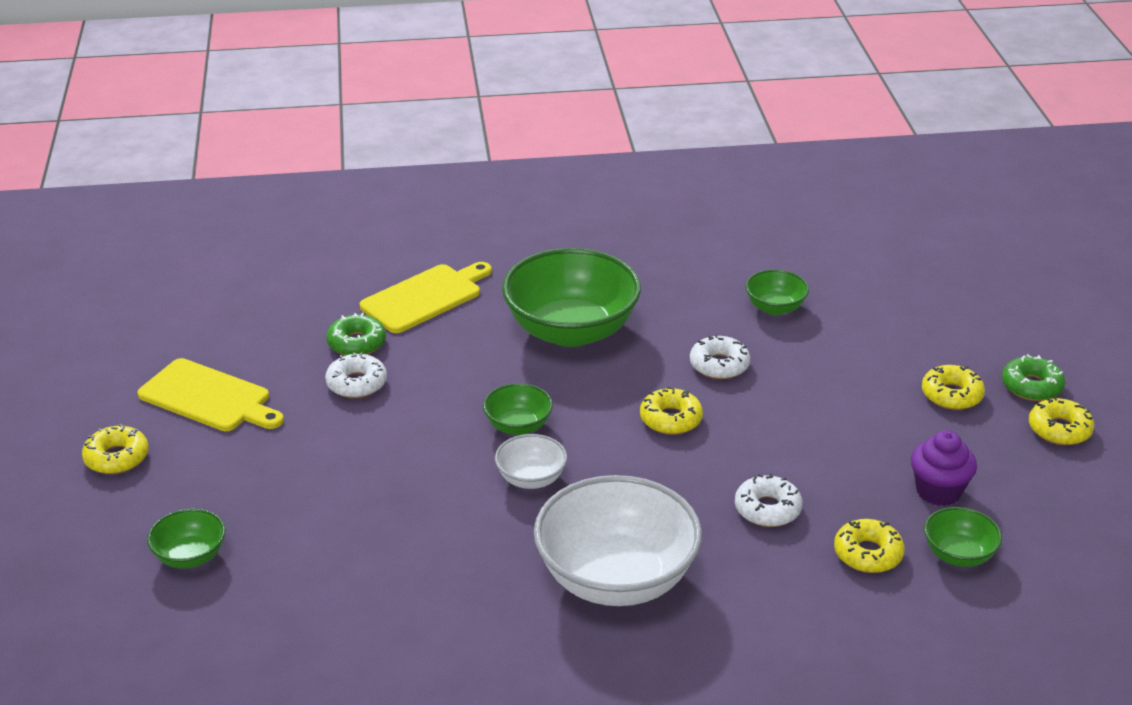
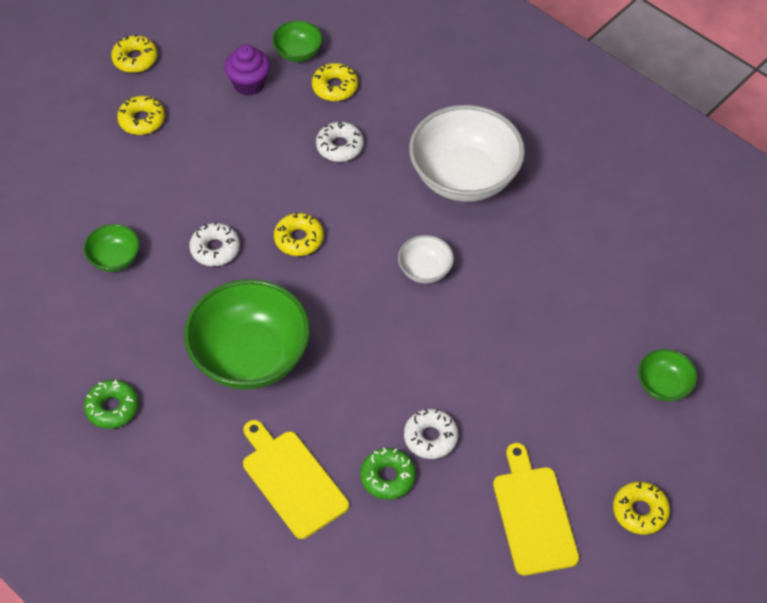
camera: 130 degrees left, 20 degrees up
yellow cutting board [360,262,492,333] -> yellow cutting board turned 45 degrees clockwise [243,420,349,539]
green bowl [483,383,553,435] -> none
green donut [1002,354,1065,401] -> green donut moved to [84,379,139,429]

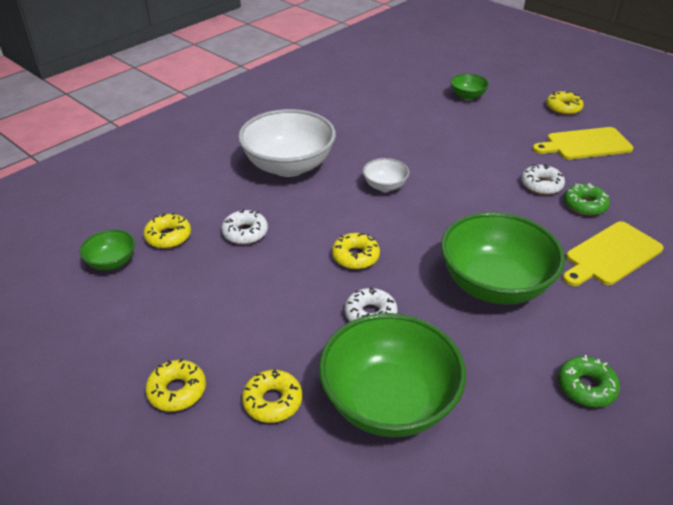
camera: 90 degrees left, 15 degrees down
green bowl [84,224,140,272] -> green bowl [319,313,466,437], size x2.13
yellow donut [111,34,158,73] -> yellow donut moved to [242,369,302,423]
purple cupcake [224,44,270,96] -> none

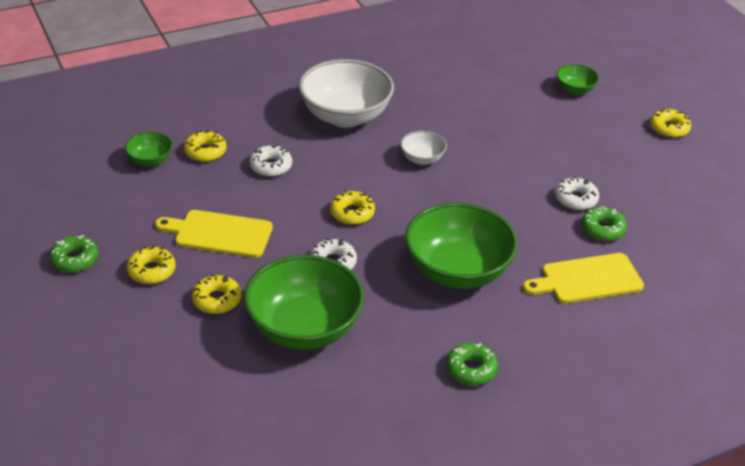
camera: 20 degrees right, 0 degrees up
yellow cutting board [533,127,634,160] -> yellow cutting board moved to [155,210,273,258]
none -> green donut [49,235,99,272]

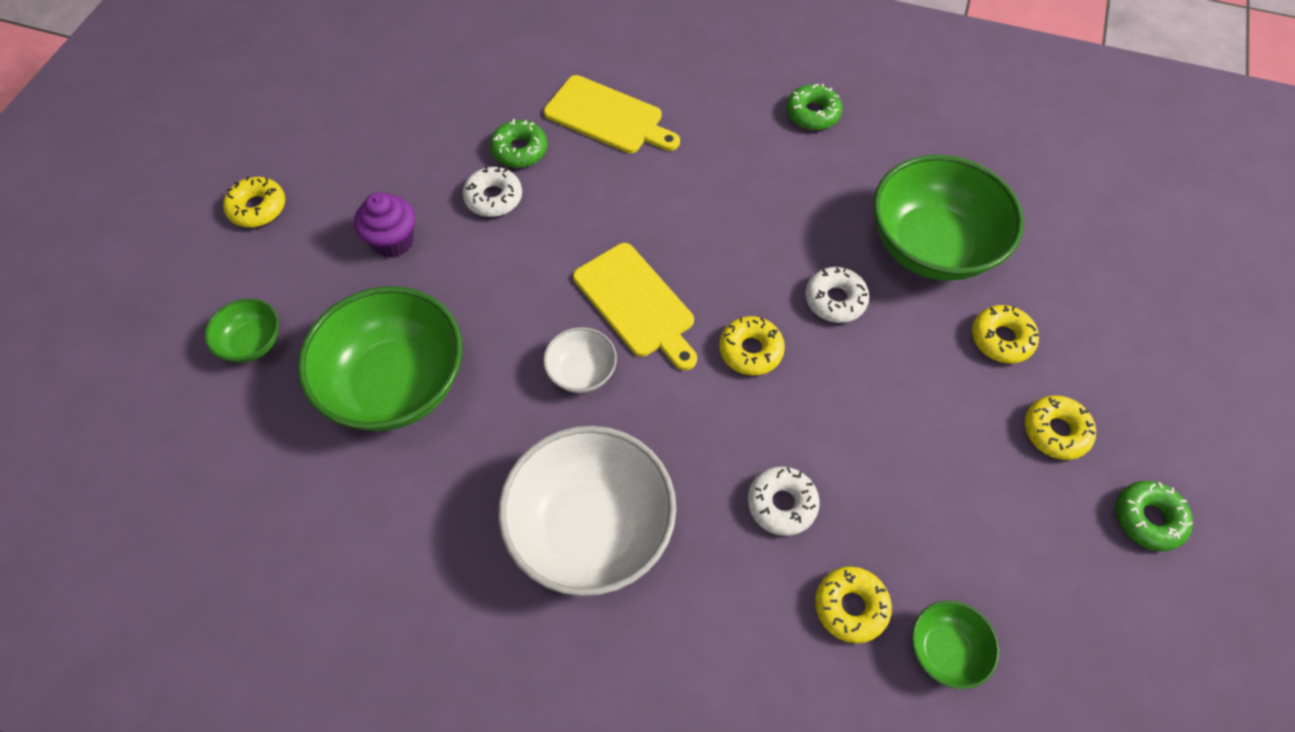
camera: 135 degrees left, 20 degrees up
yellow cutting board [155,210,273,258] -> yellow cutting board moved to [573,243,697,370]
green bowl [405,202,518,289] -> green bowl moved to [298,286,462,431]
none -> purple cupcake [354,192,415,258]

